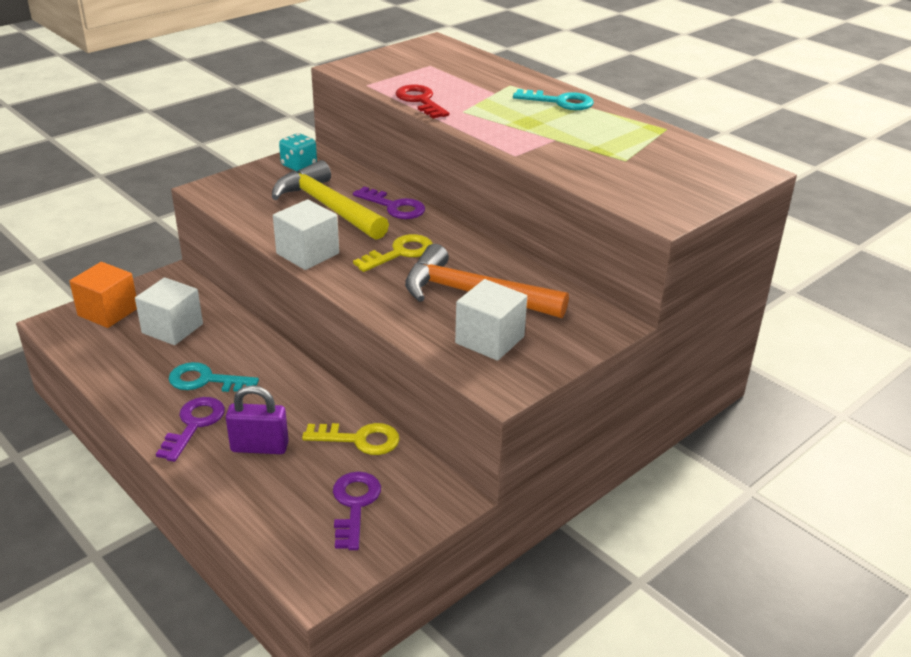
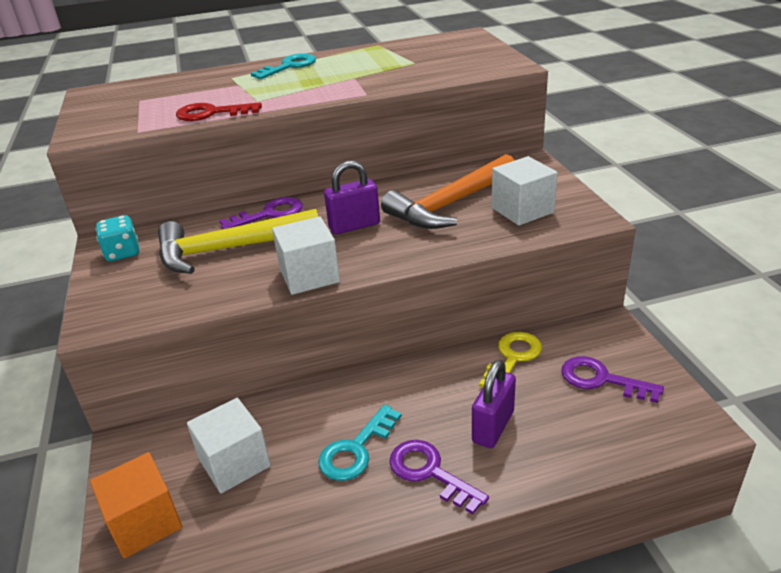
camera: 60 degrees left, 0 degrees up
yellow key [353,234,433,272] -> purple padlock [324,161,380,234]

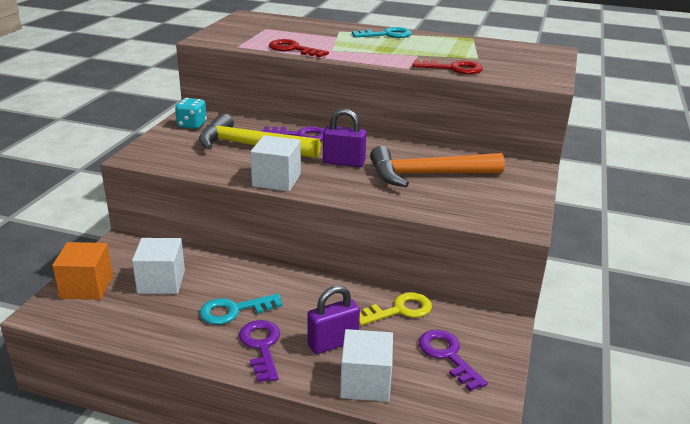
camera: 30 degrees right, 5 degrees down
white cube [491,156,558,226] -> white cube moved to [340,329,393,402]
none -> red key [413,60,483,74]

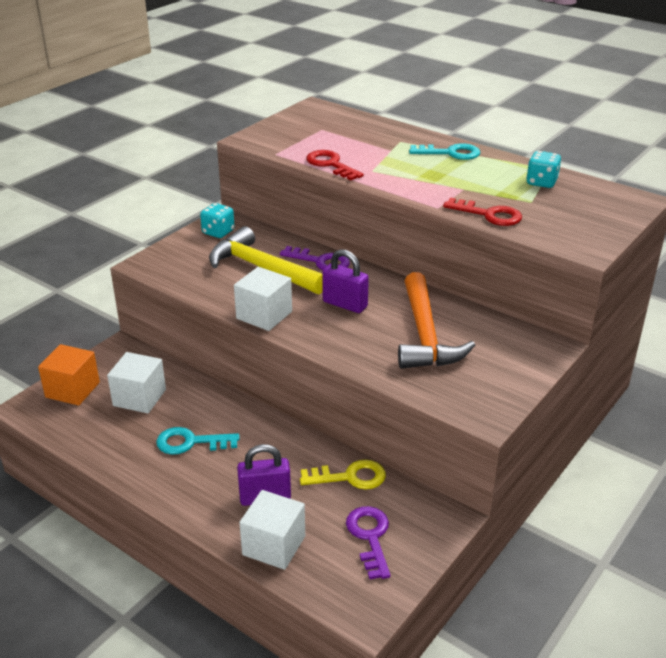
camera: 20 degrees right, 5 degrees up
purple key [239,320,280,382] -> none
orange hammer [370,146,505,187] -> orange hammer turned 105 degrees counterclockwise [398,272,475,369]
none -> turquoise dice [526,151,561,188]

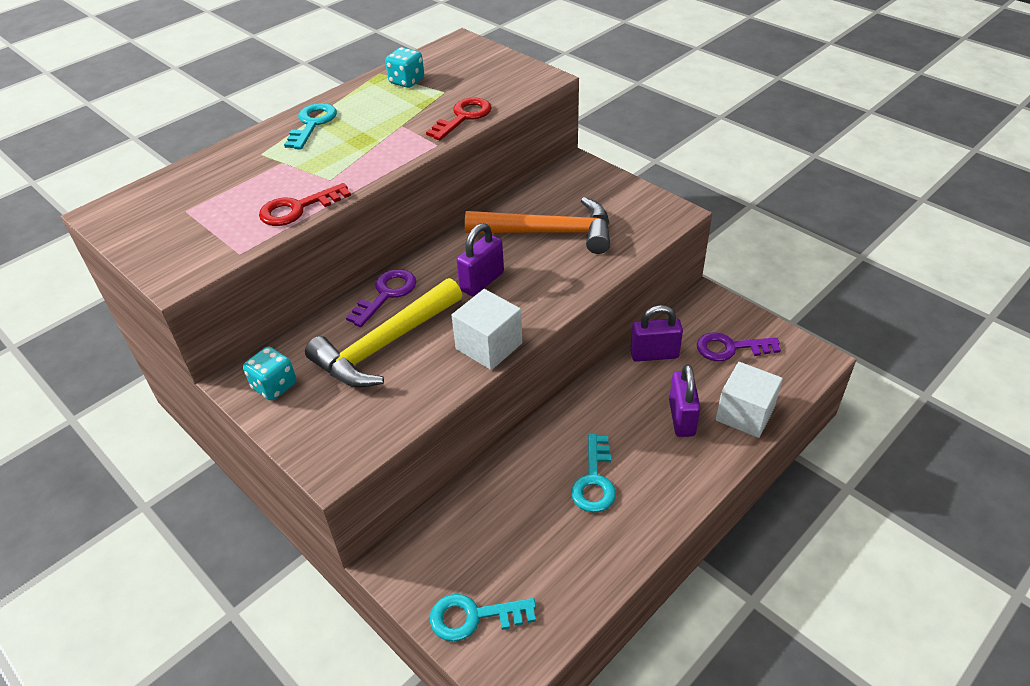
camera: 80 degrees left, 10 degrees up
orange cube [38,344,100,406] -> turquoise key [430,594,536,642]
white cube [107,352,166,413] -> none
yellow key [300,459,386,490] -> purple padlock [630,305,683,362]

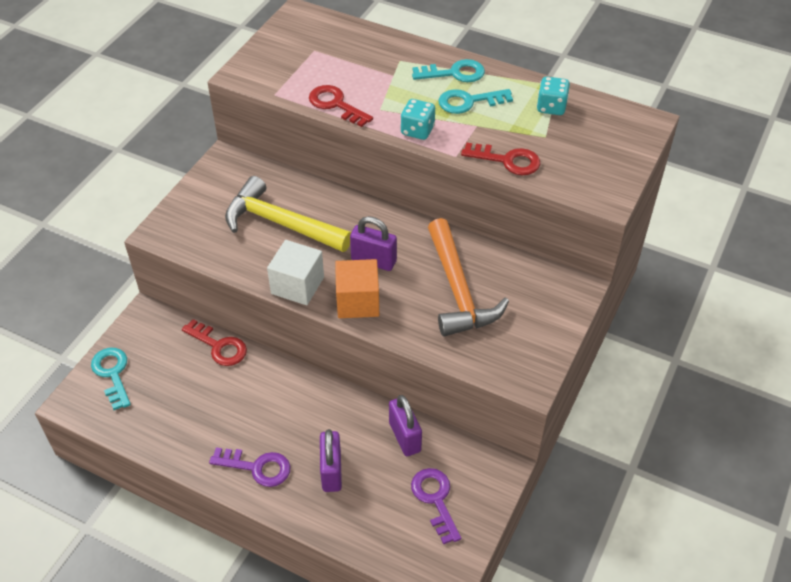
camera: 70 degrees right, 5 degrees up
turquoise dice [243,347,296,400] -> turquoise dice moved to [401,99,435,140]
purple key [346,269,416,327] -> purple key moved to [209,448,291,487]
turquoise key [571,434,616,513] -> turquoise key moved to [438,89,513,114]
purple padlock [669,364,701,437] -> purple padlock turned 75 degrees counterclockwise [320,429,342,492]
white cube [716,362,783,438] -> none
none -> red key [182,319,247,366]
none -> orange cube [335,259,379,318]

